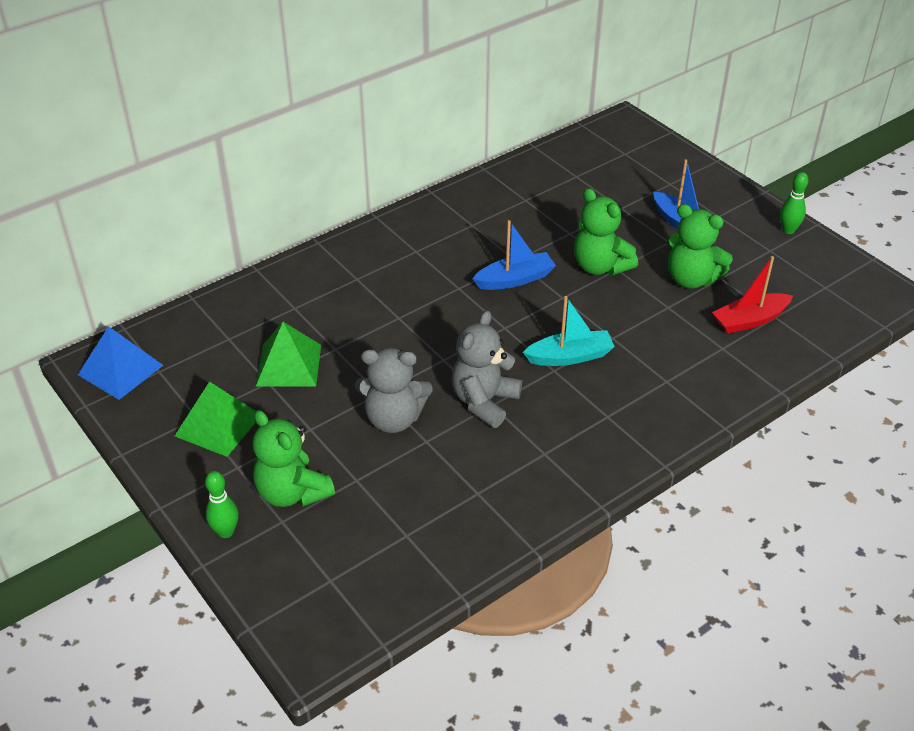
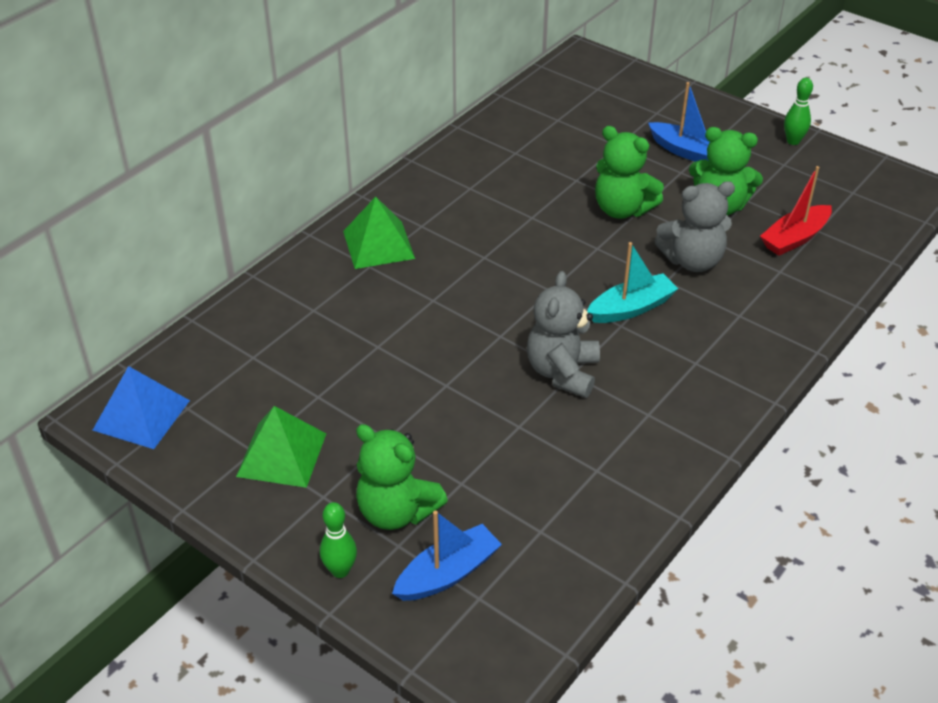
camera: 15 degrees left, 0 degrees up
green pyramid [256,322,321,387] -> green pyramid moved to [343,197,415,269]
grey teddy bear [355,348,432,433] -> grey teddy bear moved to [654,181,735,272]
blue boat [472,220,556,290] -> blue boat moved to [392,511,502,601]

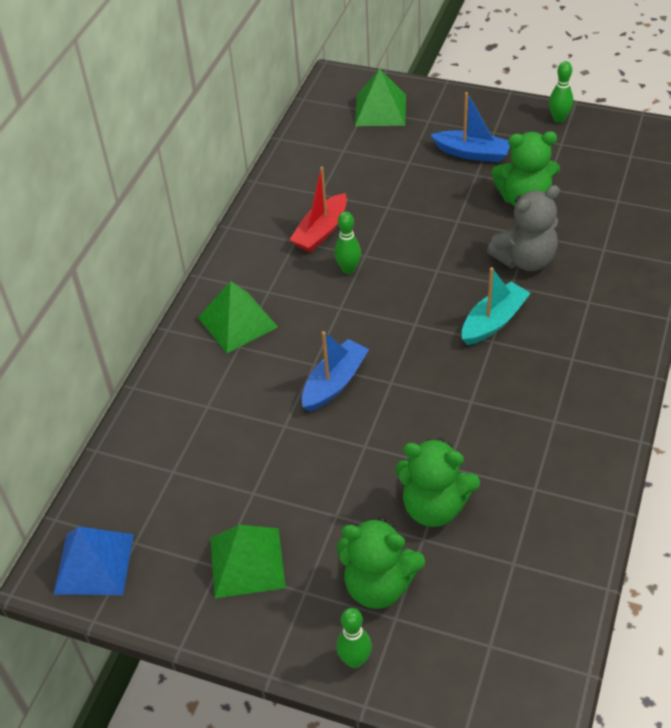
camera: 15 degrees left, 5 degrees up
blue boat [392,511,502,601] -> blue boat moved to [302,331,369,412]
grey teddy bear [527,271,600,398] -> none
green teddy bear [595,126,664,219] -> green teddy bear moved to [395,438,480,527]
red boat [760,166,832,256] -> red boat moved to [289,167,347,253]
none -> green bowling pin [334,212,361,274]
none -> green pyramid [355,69,406,126]

